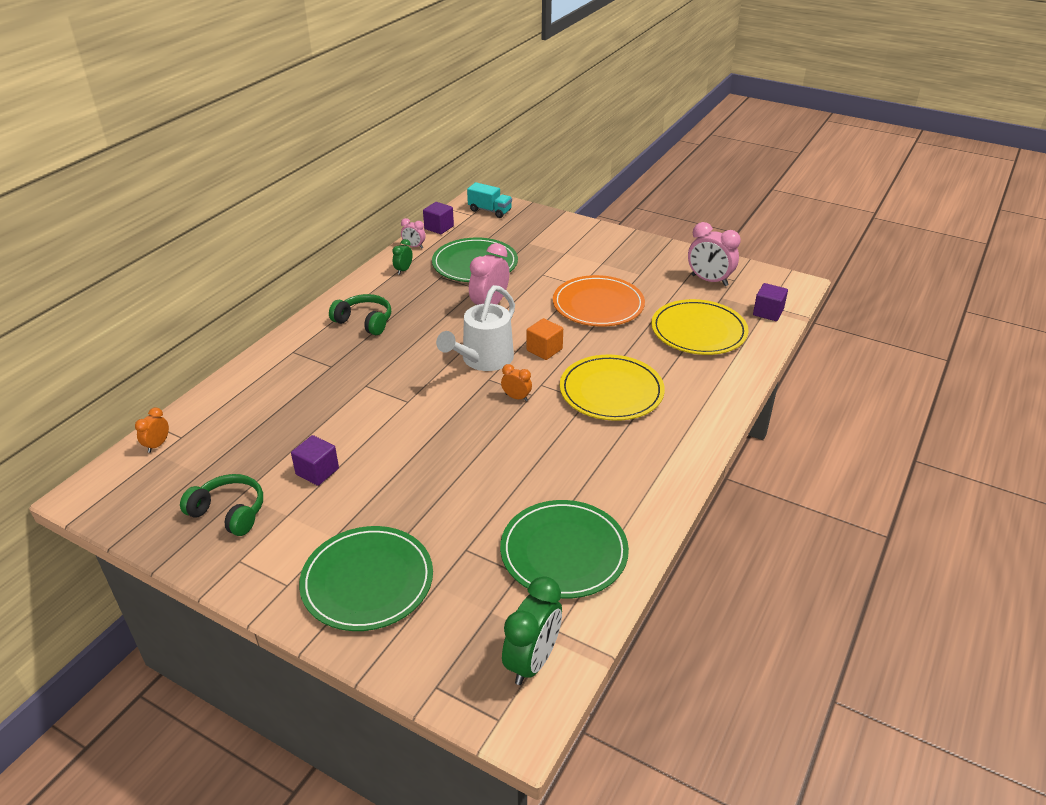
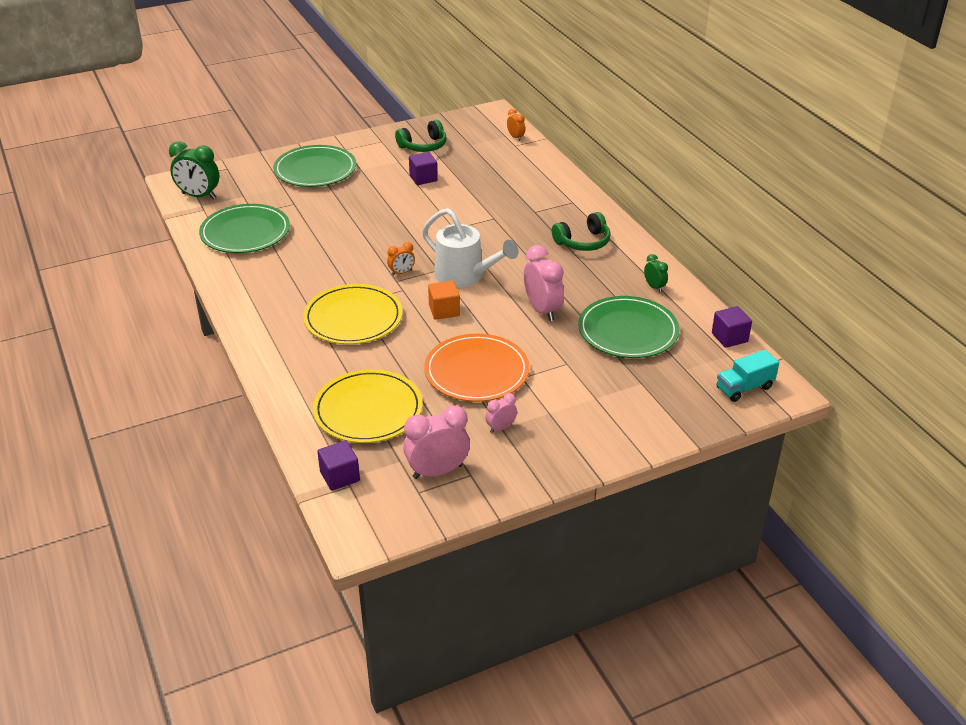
camera: 125 degrees right, 0 degrees up
pink clock [401,218,426,248] -> pink clock moved to [485,393,517,433]
white watering can [436,285,515,371] -> white watering can turned 150 degrees clockwise [422,208,519,288]
green clock [502,576,562,685] -> green clock turned 45 degrees counterclockwise [169,141,220,199]

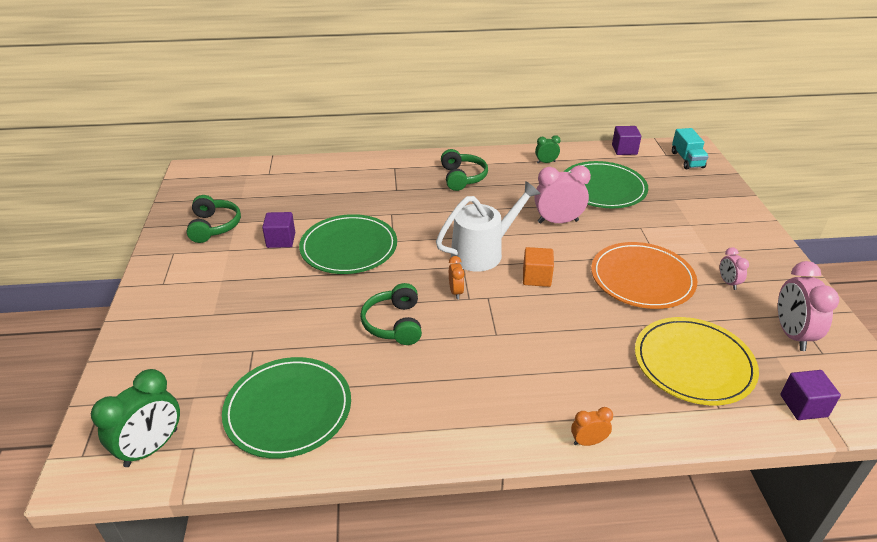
camera: 70 degrees left, 0 degrees up
green plate [273,145,356,187] -> green plate moved to [299,214,397,274]
yellow plate [303,284,403,344] -> none
orange clock [507,109,525,141] -> orange clock moved to [571,407,613,446]
none -> green headphones [360,283,422,345]

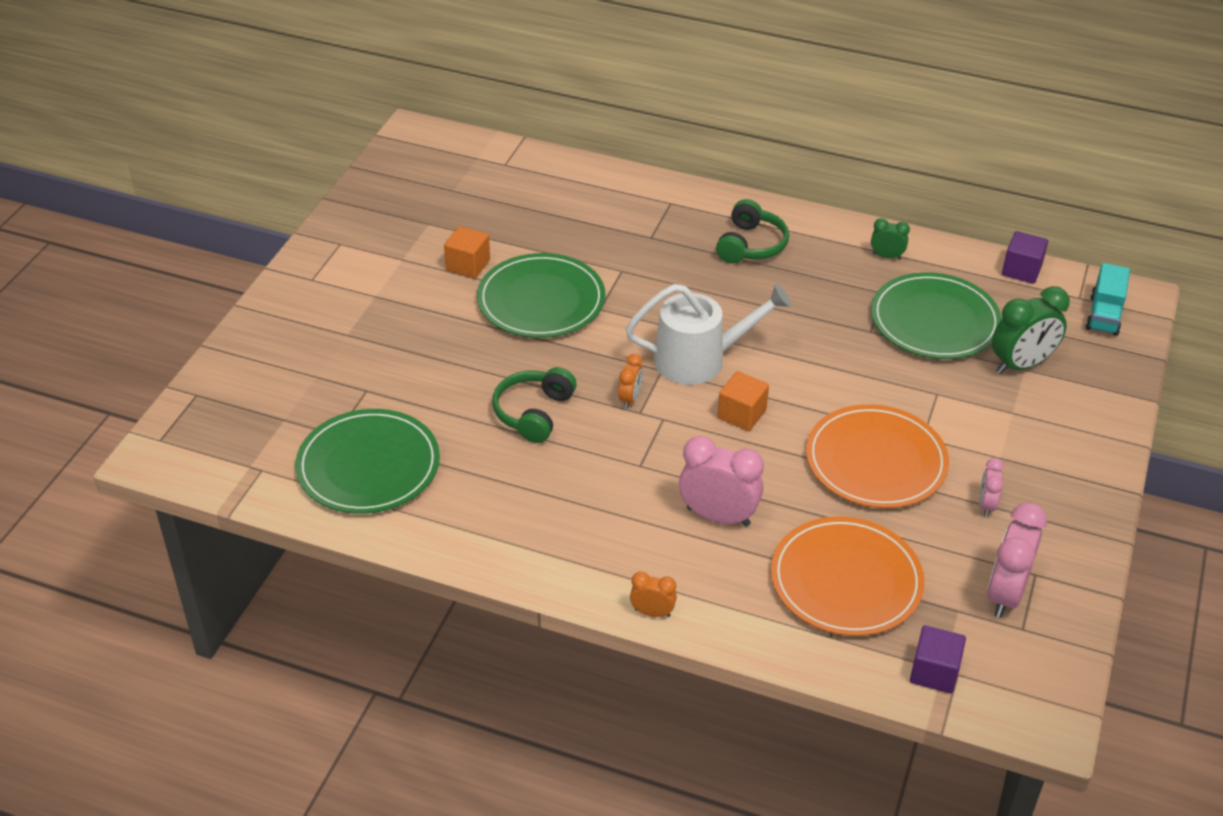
camera: 25 degrees right, 5 degrees up
green clock [91,369,180,467] -> green clock moved to [992,286,1070,374]
green headphones [186,195,241,243] -> none
purple cube [262,212,295,248] -> orange cube [444,226,490,278]
pink clock [535,165,591,223] -> pink clock moved to [679,436,764,526]
yellow plate [635,317,759,405] -> orange plate [771,516,925,636]

